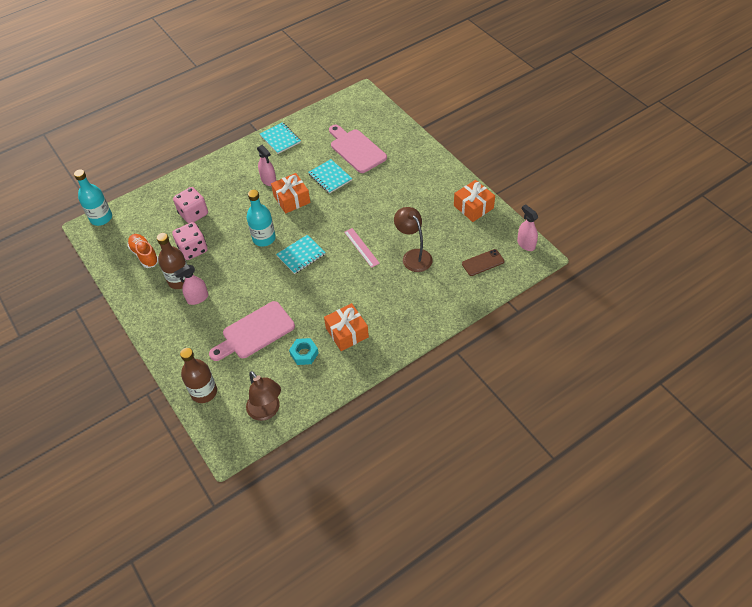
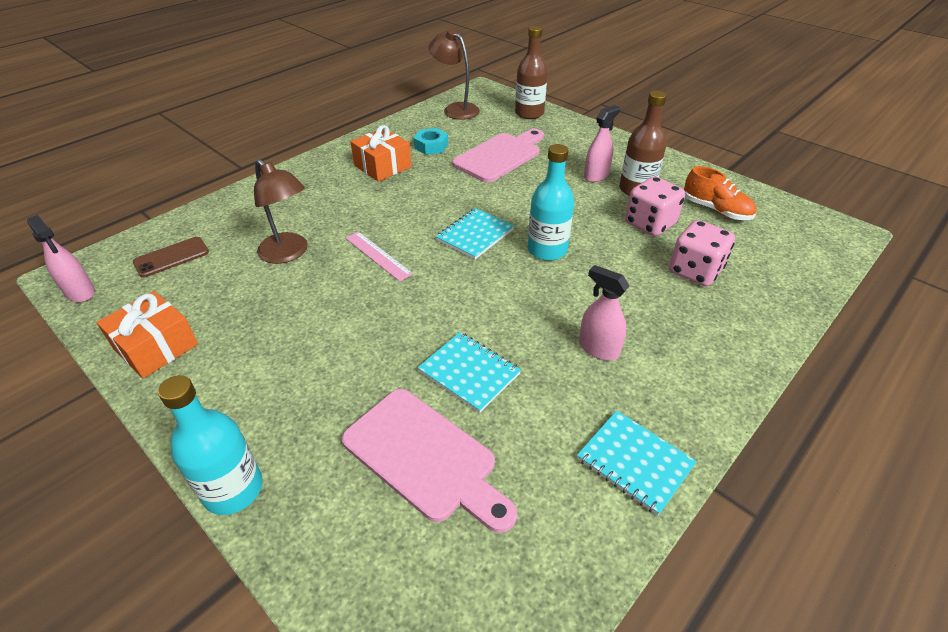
camera: 165 degrees right, 10 degrees down
turquoise bottle [74,169,112,226] -> turquoise bottle moved to [158,375,263,515]
orange gift [271,173,310,214] -> none

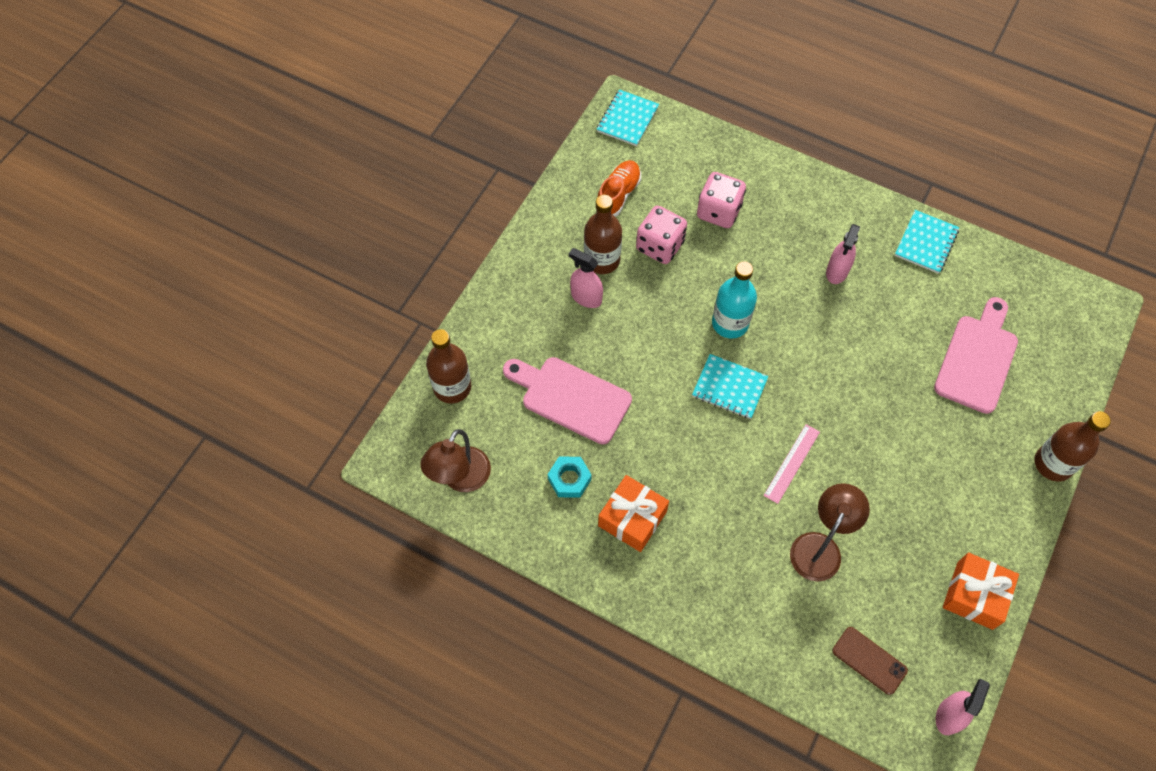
camera: 105 degrees left, 20 degrees up
turquoise bottle [158,375,263,515] -> brown bottle [1035,411,1111,482]
turquoise notebook [418,332,521,413] -> turquoise notebook moved to [597,89,659,146]

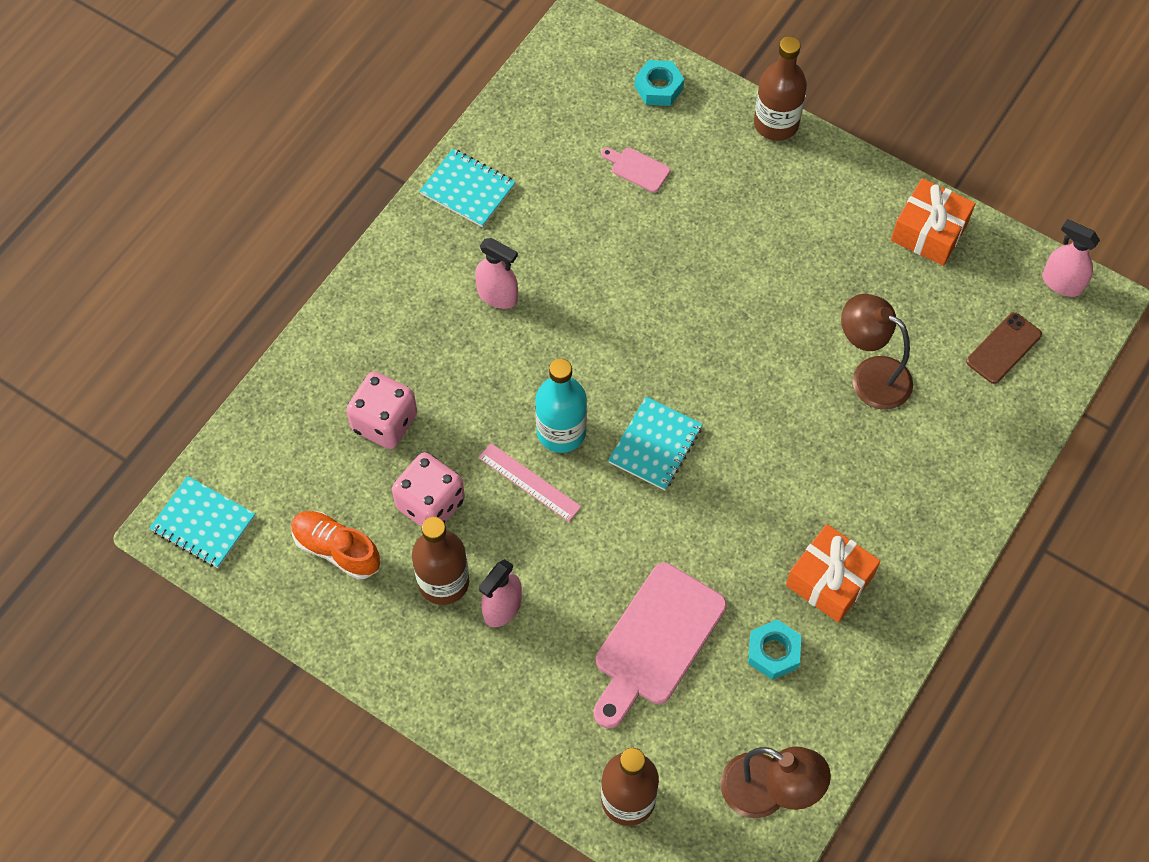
camera: 85 degrees left, 0 degrees up
pink ruler [764,424,820,504] -> pink ruler moved to [478,443,581,522]
pink cutting board [934,297,1018,414] -> pink cutting board [601,148,670,192], size x0.45
none -> turquoise nut [635,60,684,106]

